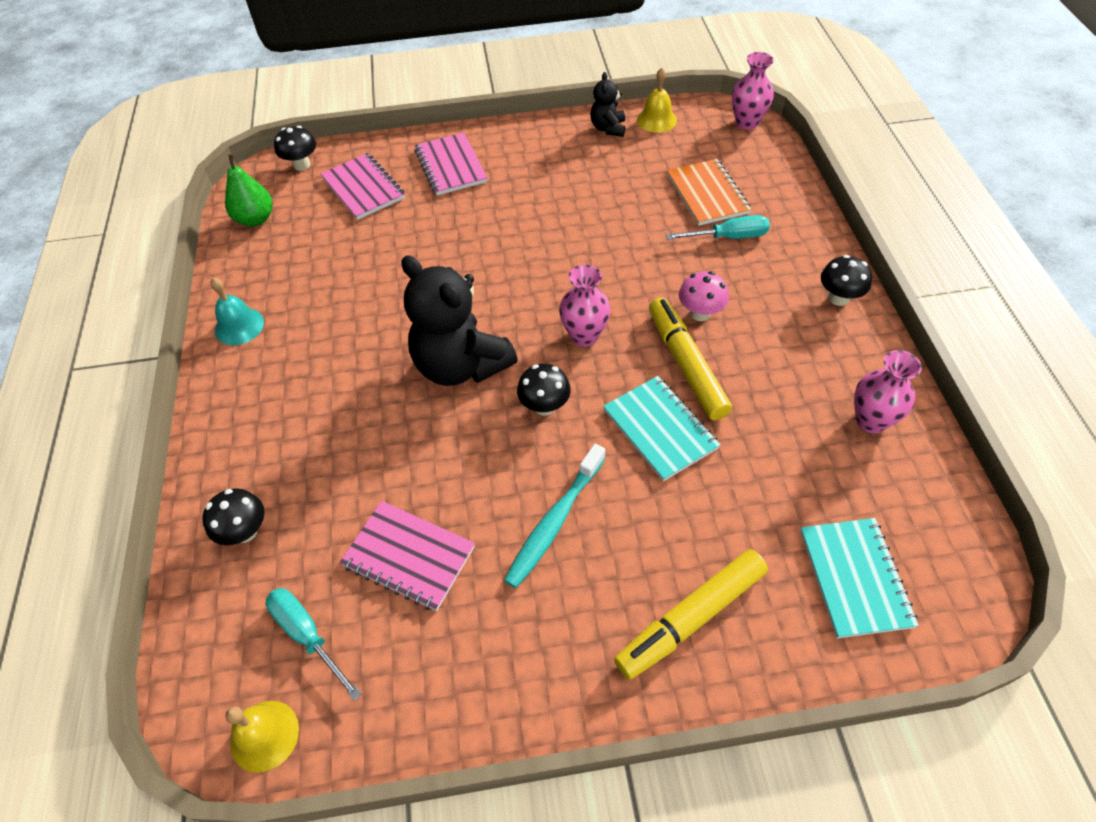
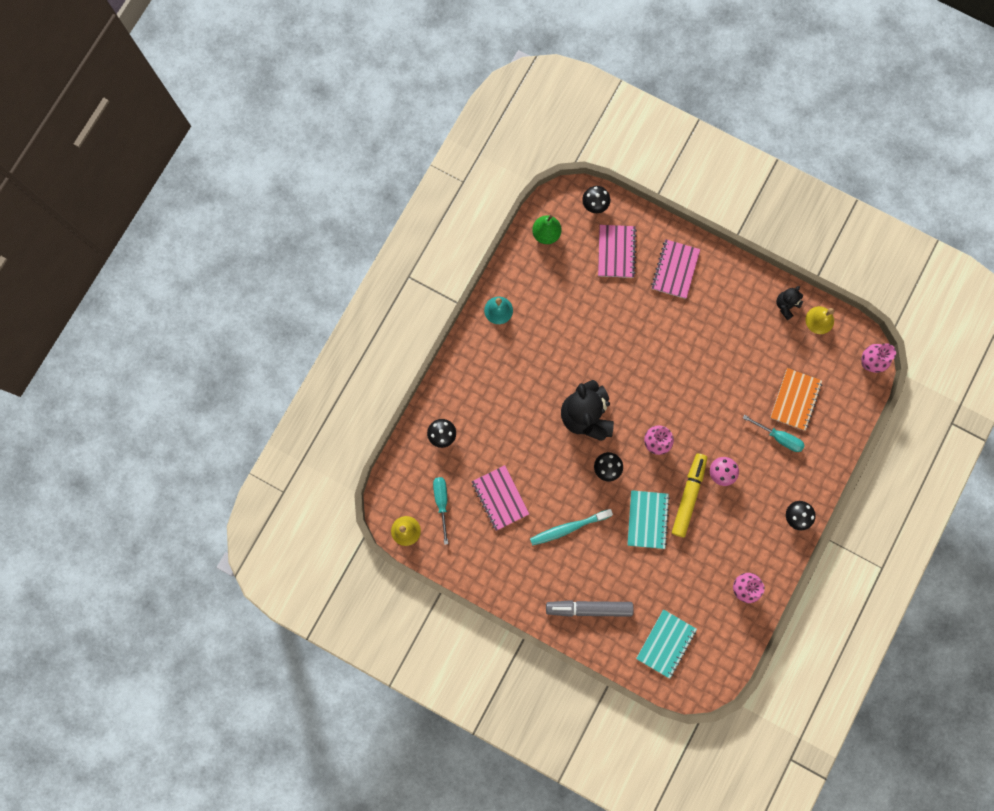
camera: 35 degrees right, 25 degrees up
yellow marker [614,549,768,680] -> grey marker [546,600,634,617]

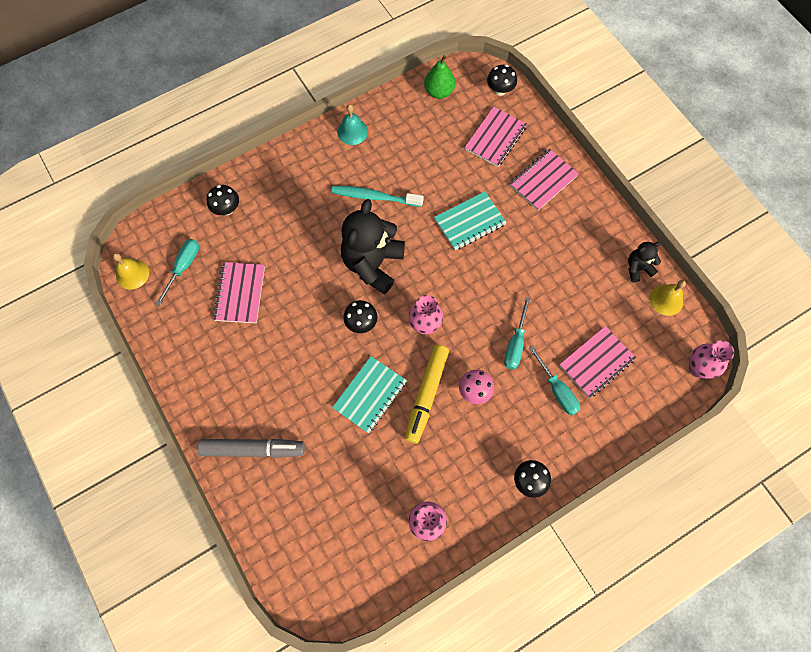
camera: 30 degrees right, 10 degrees down
turquoise toothbrush [530,509,613,546] -> turquoise toothbrush moved to [332,186,424,207]
grey marker [546,600,634,617] -> grey marker turned 150 degrees clockwise [198,439,305,458]
turquoise notebook [636,609,697,679] -> turquoise notebook moved to [434,191,507,250]
yellow marker [672,453,707,538] -> yellow marker turned 150 degrees clockwise [405,345,449,444]
orange notebook [770,368,822,431] -> pink notebook [559,326,636,398]
none -> turquoise screwdriver [504,297,530,370]

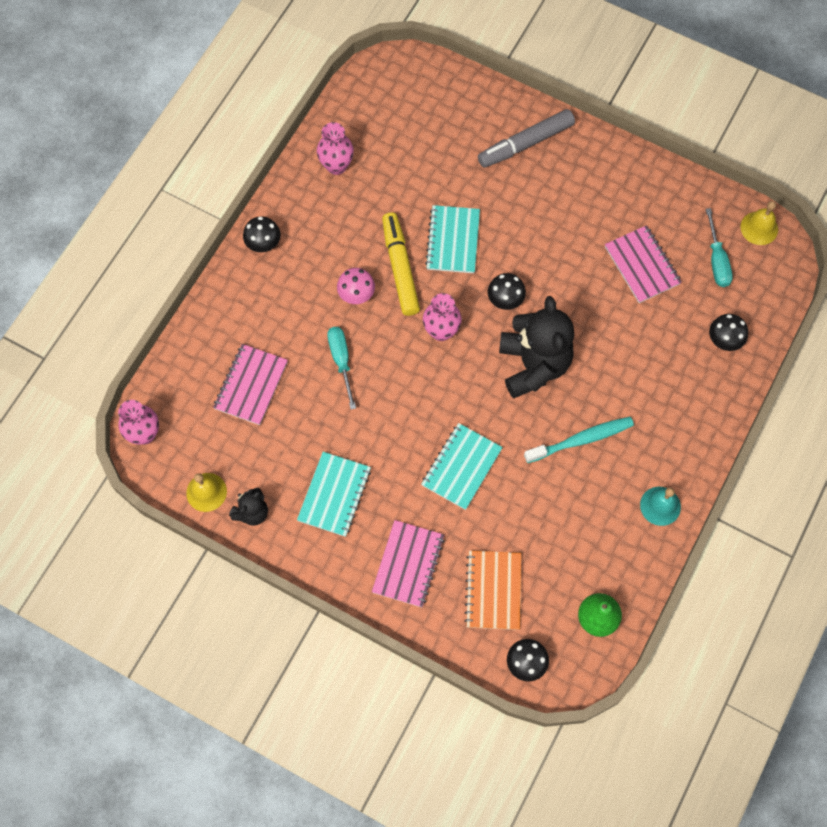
camera: 150 degrees right, 0 degrees up
pink notebook [465,106,527,167] -> orange notebook [464,551,521,630]
turquoise screwdriver [529,346,580,415] -> none
none -> turquoise notebook [297,452,371,537]

